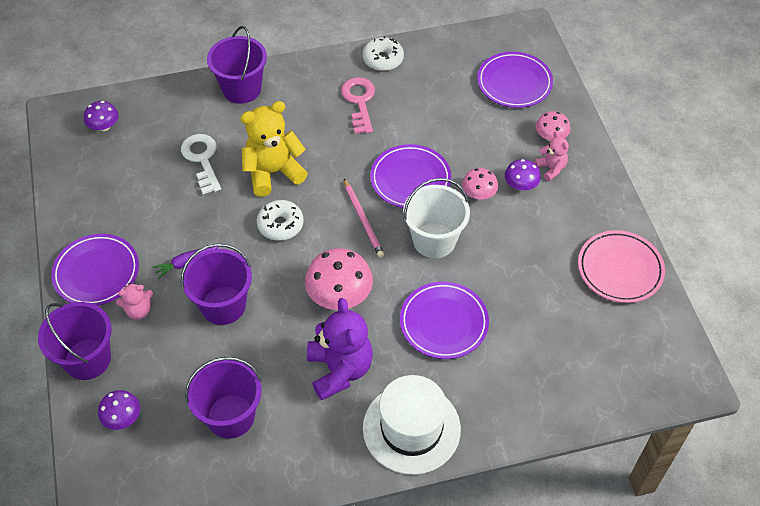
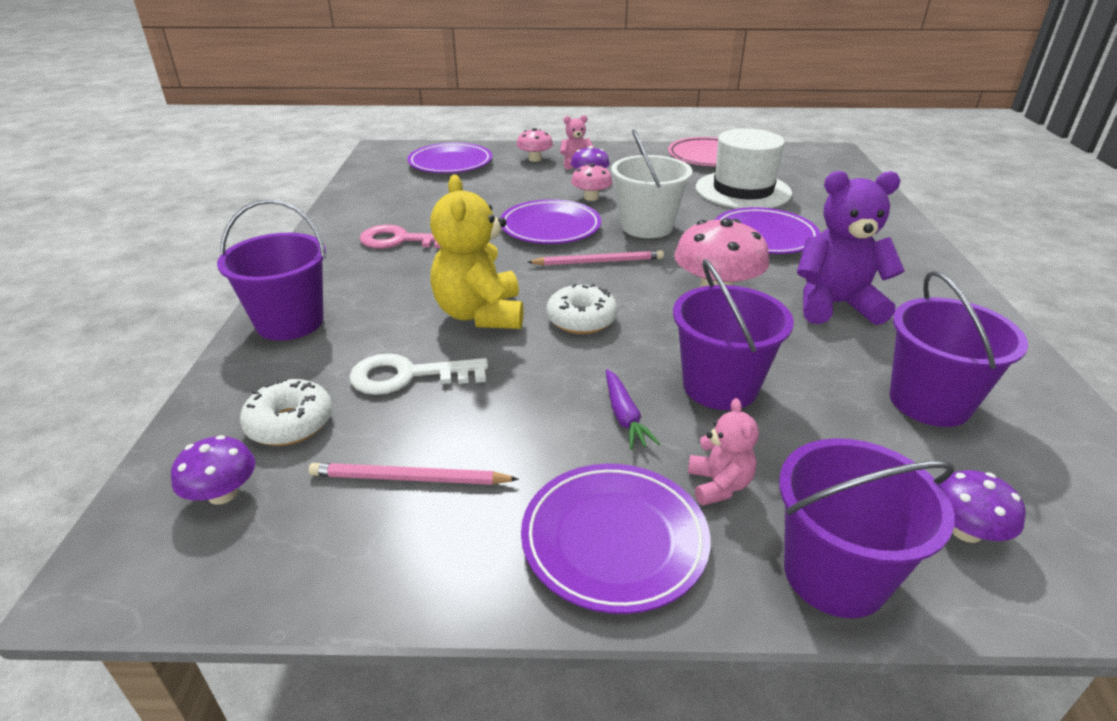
camera: 75 degrees left, 20 degrees down
white donut [362,36,404,71] -> white donut moved to [240,378,333,446]
white hat [363,375,461,475] -> white hat moved to [696,128,792,209]
none -> pink pencil [309,463,519,485]

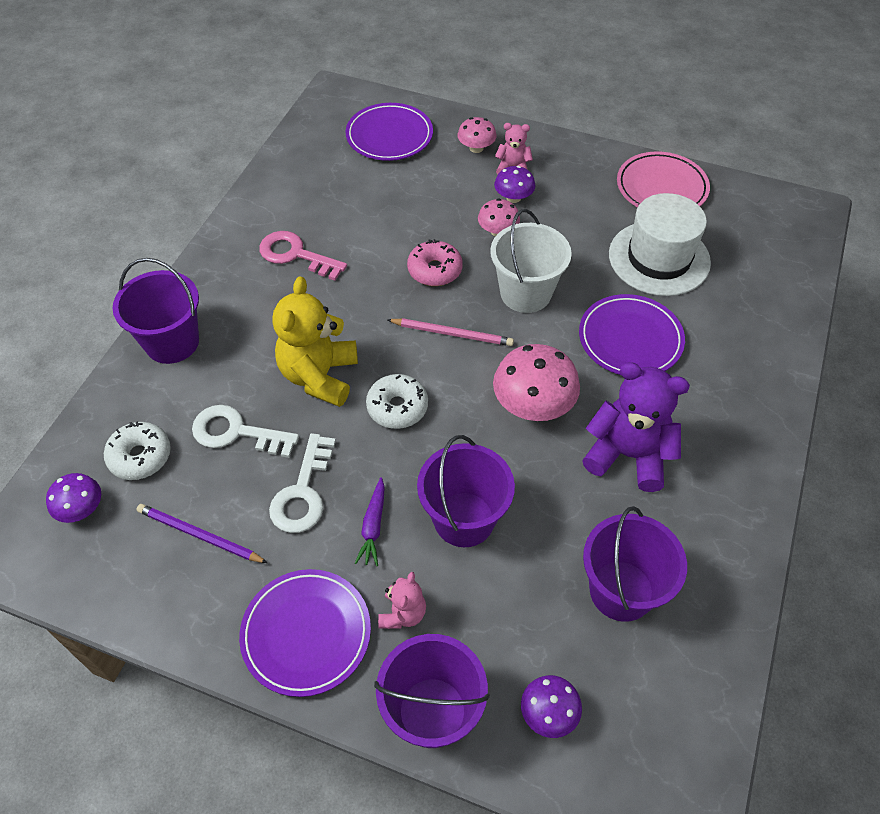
camera: 20 degrees right, 20 degrees up
pink pencil [309,463,519,485] -> purple pencil [136,504,268,563]
purple plate [500,199,601,244] -> pink donut [407,239,463,286]
none -> white key [269,433,336,533]

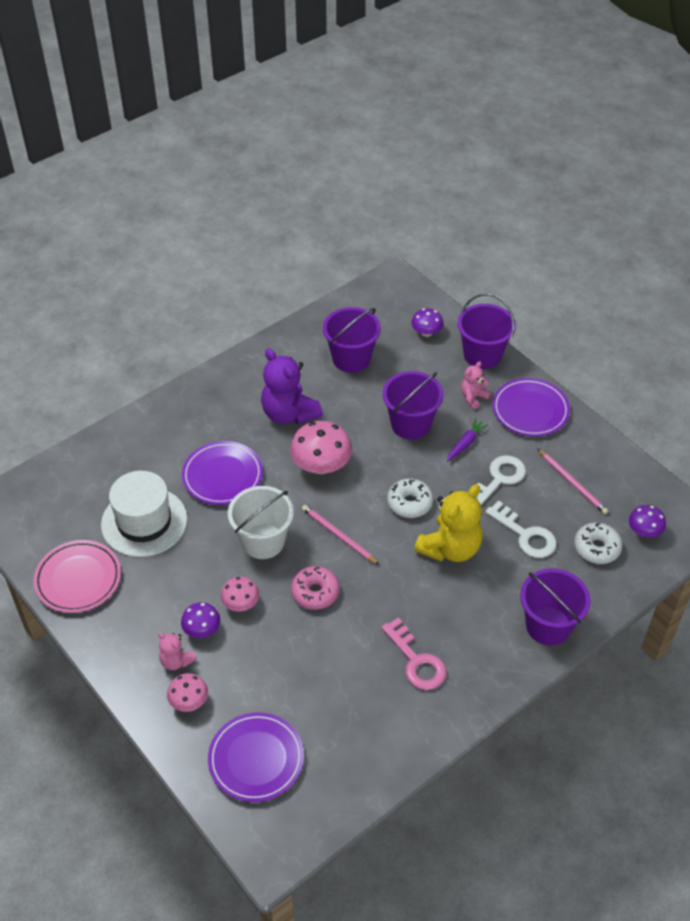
camera: 150 degrees left, 5 degrees down
purple pencil [136,504,268,563] -> pink pencil [538,449,608,514]

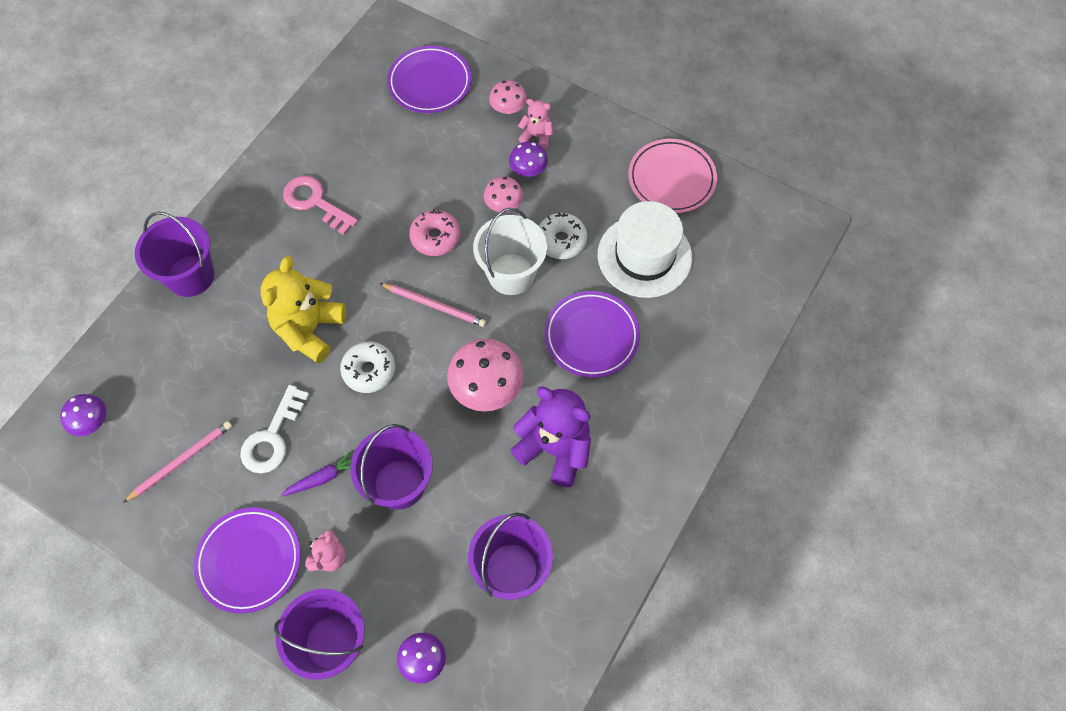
camera: 160 degrees right, 15 degrees up
purple carrot [447,418,488,461] -> purple carrot turned 135 degrees counterclockwise [281,450,353,497]
white key [485,500,557,558] -> none
pink pencil [538,449,608,514] -> pink pencil turned 105 degrees clockwise [123,421,232,503]
white donut [574,523,623,564] -> white donut moved to [539,212,587,259]

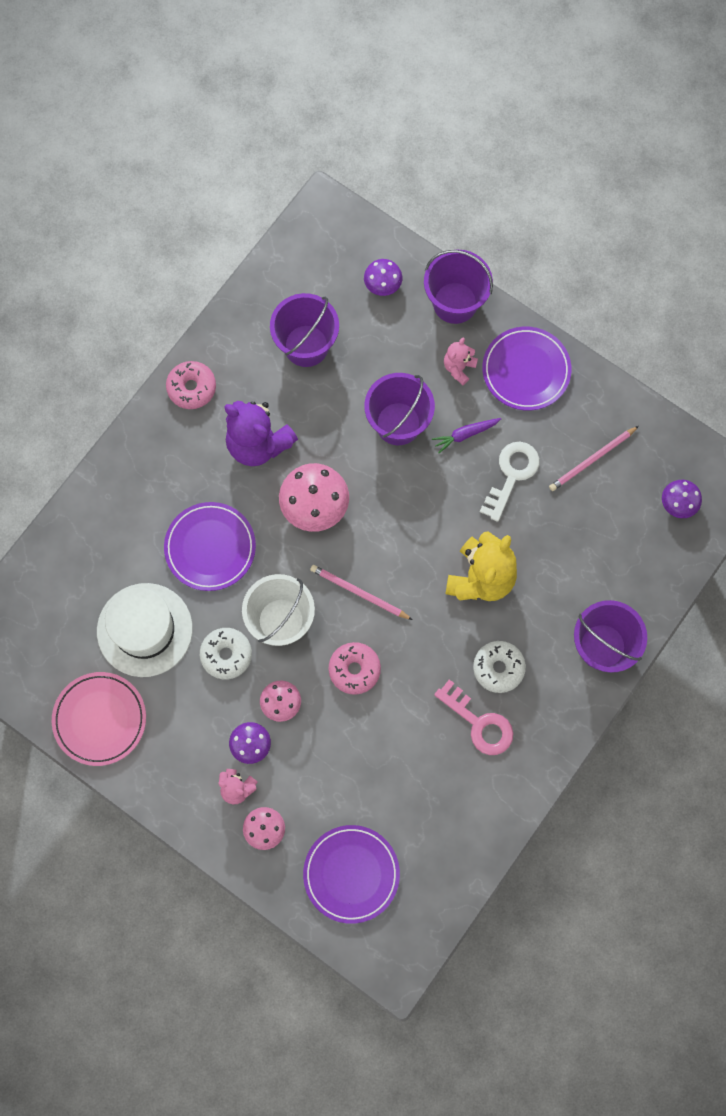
camera: 175 degrees left, 10 degrees up
white donut [340,342,395,393] -> white donut moved to [473,641,526,693]
none -> pink donut [166,361,216,409]

